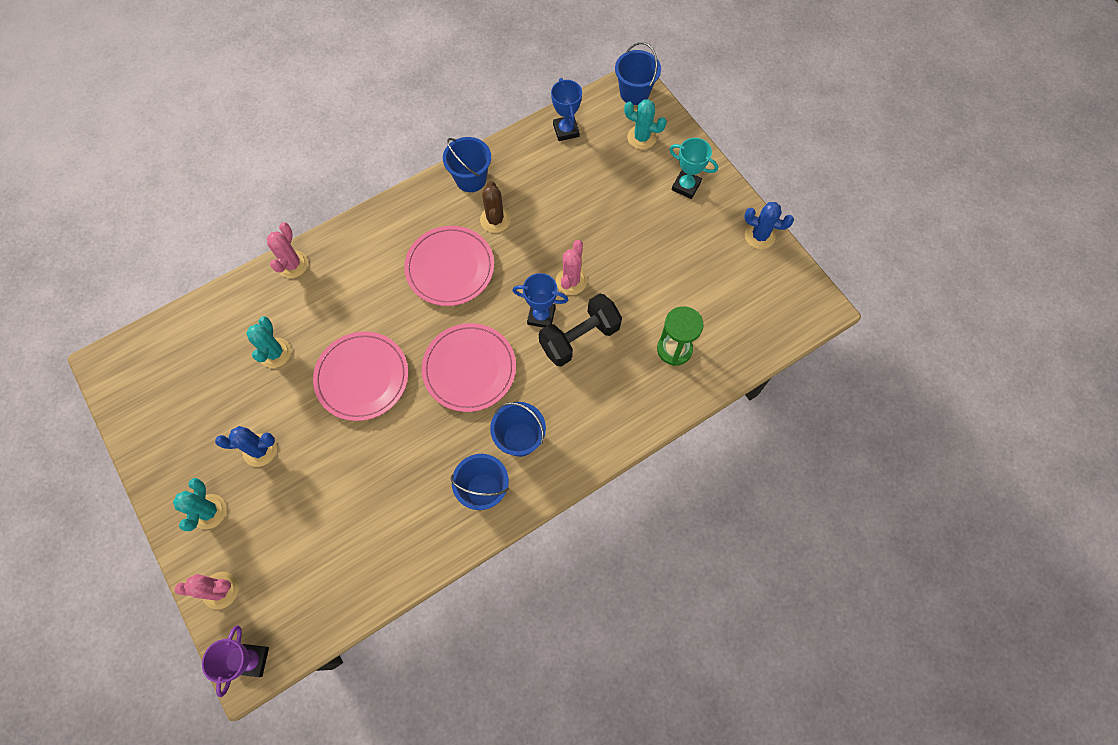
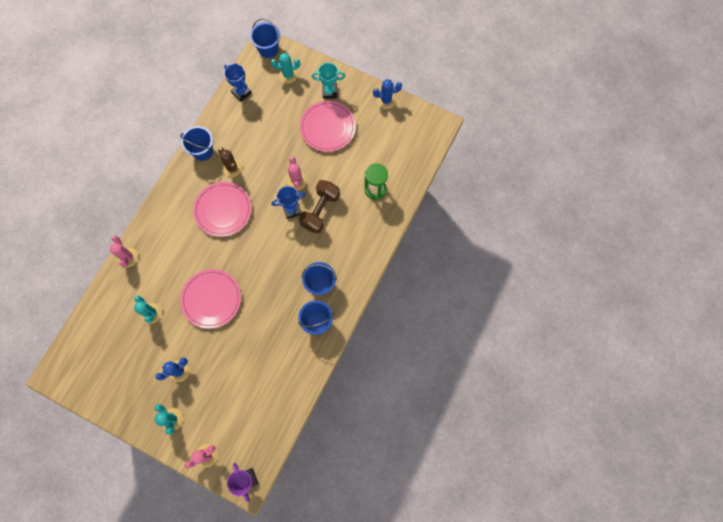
camera: 30 degrees left, 5 degrees up
pink plate [422,323,516,412] -> pink plate moved to [300,101,356,152]
black dumbbell [539,293,622,367] -> brown dumbbell [299,180,340,234]

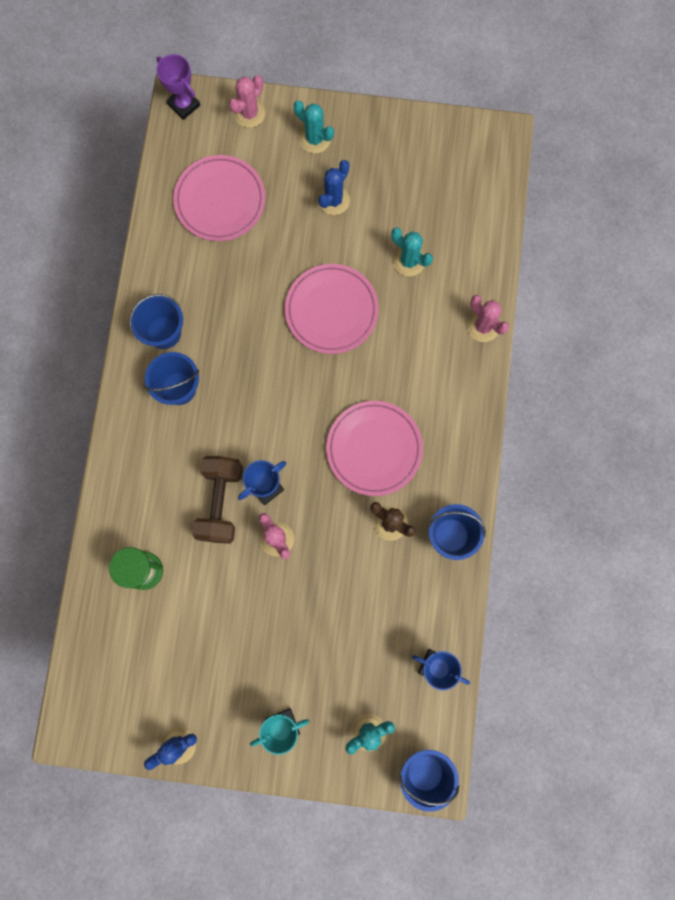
camera: 160 degrees right, 5 degrees up
pink plate [300,101,356,152] -> pink plate moved to [173,155,265,241]

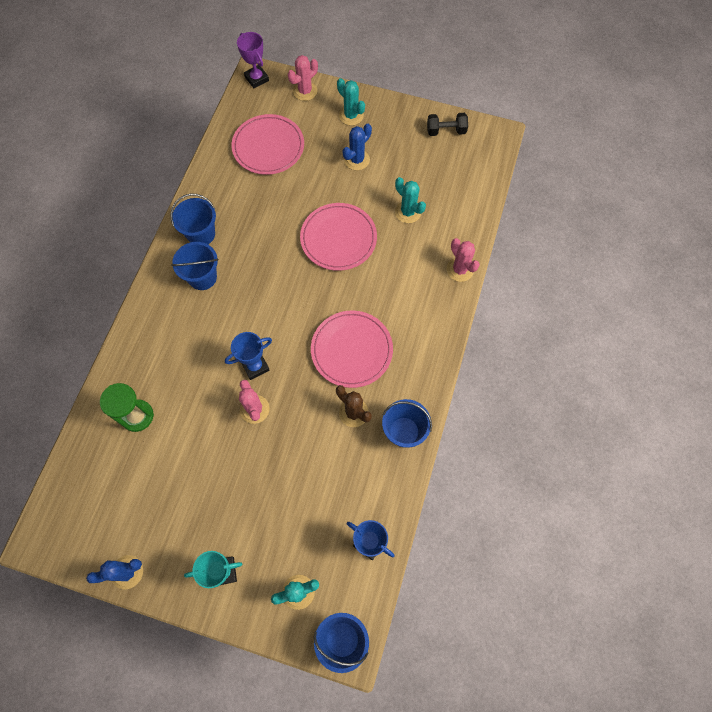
camera: 10 degrees right, 10 degrees down
brown dumbbell [192,456,243,544] -> none
none -> black dumbbell [427,113,468,136]

